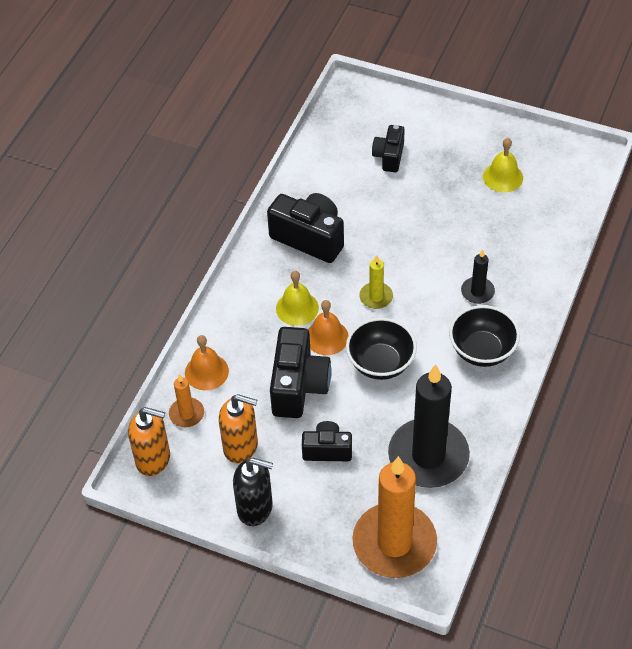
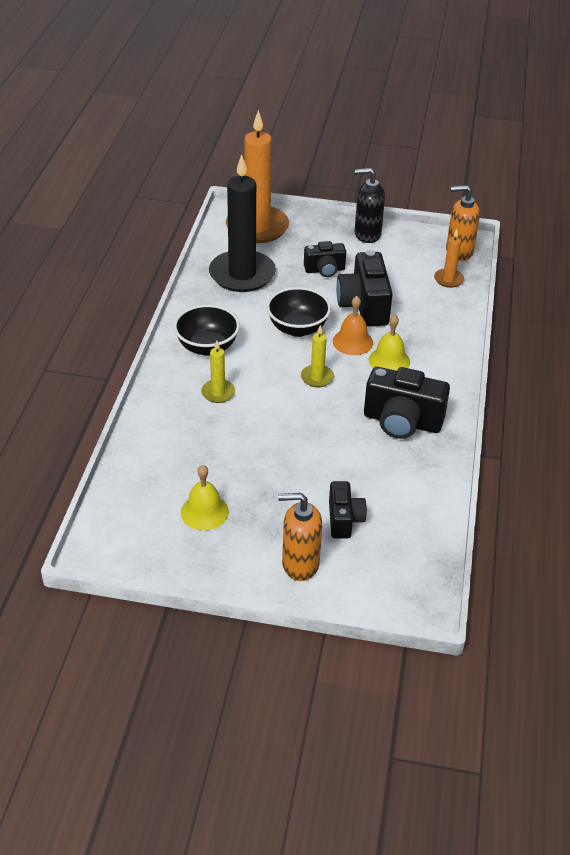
camera: 165 degrees right, 10 degrees down
orange bell [185,335,229,390] -> none
orange soap dispenser [219,394,258,464] -> orange soap dispenser moved to [278,493,322,581]
black candle [461,249,495,304] -> yellow candle [201,341,235,403]

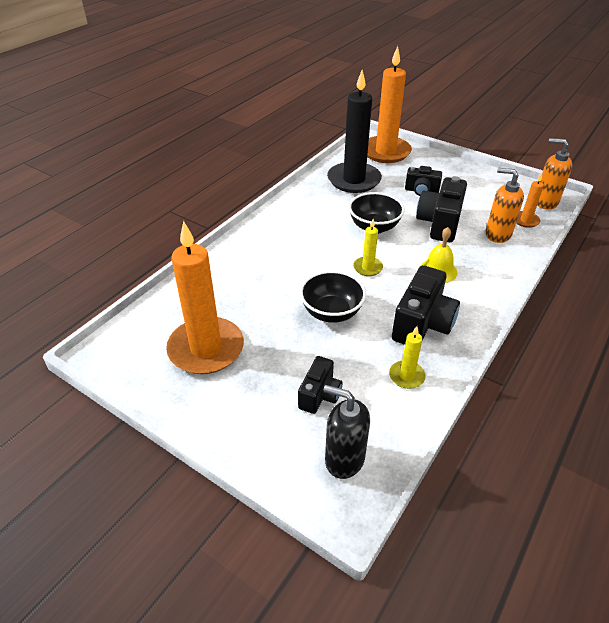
camera: 25 degrees right, 0 degrees up
black bowl [174,305,240,356] -> black bowl moved to [300,270,366,323]
yellow bell [181,465,229,530] -> orange candle [166,221,244,374]
yellow candle [201,341,235,403] -> yellow candle moved to [389,326,426,389]
orange soap dispenser [278,493,322,581] -> orange soap dispenser moved to [485,168,524,243]
orange bell [333,296,373,355] -> none
black soap dispenser [354,168,385,243] -> black soap dispenser moved to [323,385,370,479]
black camera [364,367,450,439] -> black camera turned 105 degrees counterclockwise [392,265,460,345]

